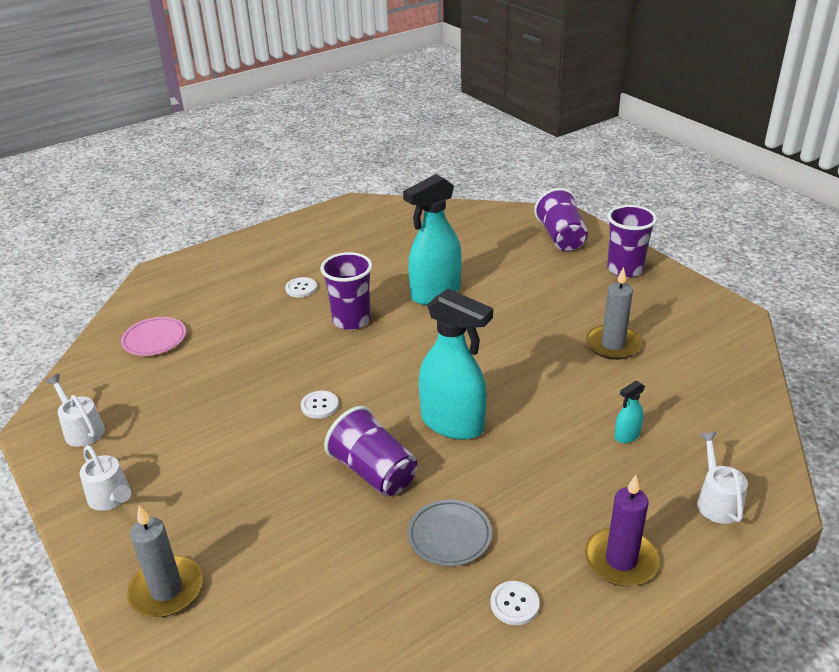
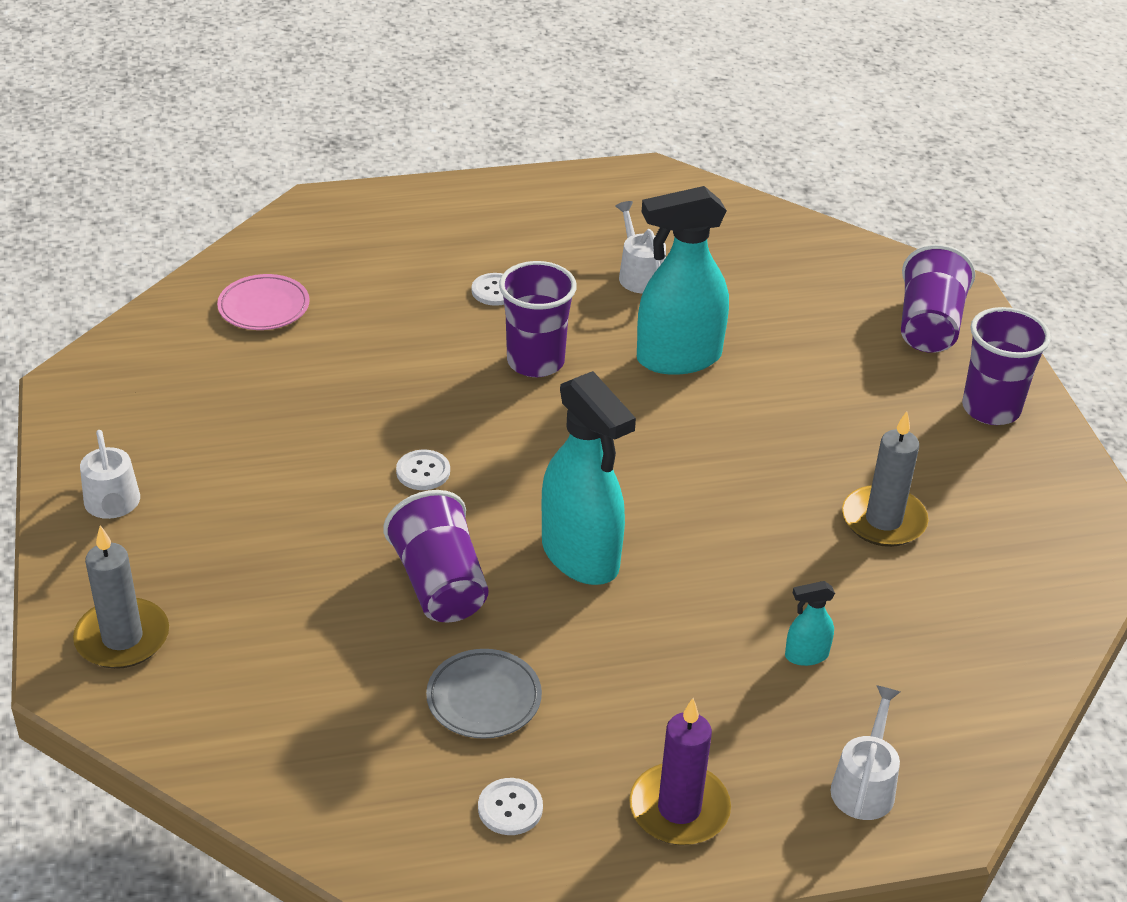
camera: 20 degrees right, 5 degrees up
white watering can [46,374,105,447] -> white watering can moved to [616,201,666,293]

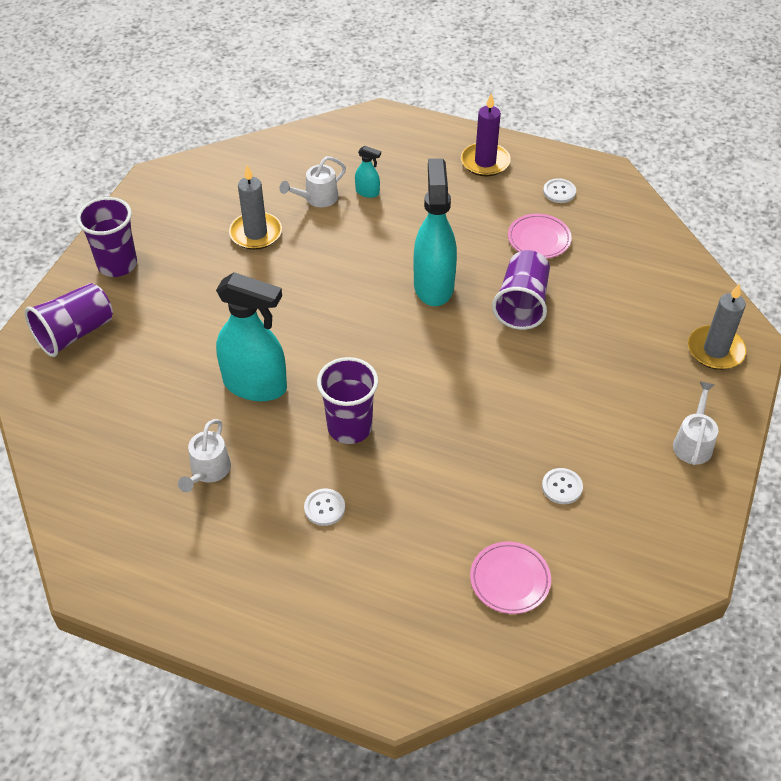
camera: 145 degrees left, 10 degrees up
white button [396,450,450,490] -> white button moved to [542,468,583,504]
grey plate [426,649,542,739] -> pink plate [508,214,572,258]
white watering can [831,685,900,820] -> white watering can moved to [280,156,346,207]

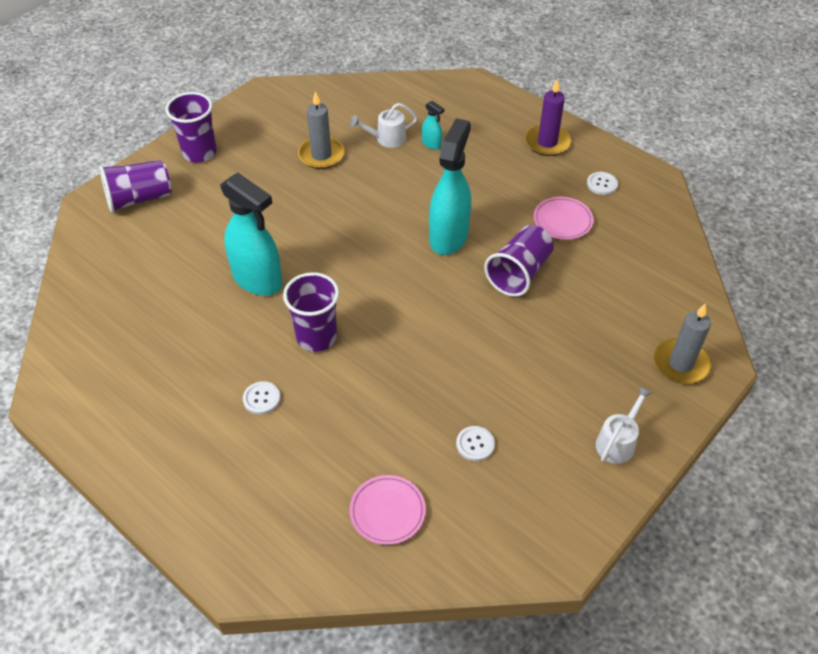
camera: 20 degrees right, 0 degrees up
white watering can [178,419,231,492] -> none

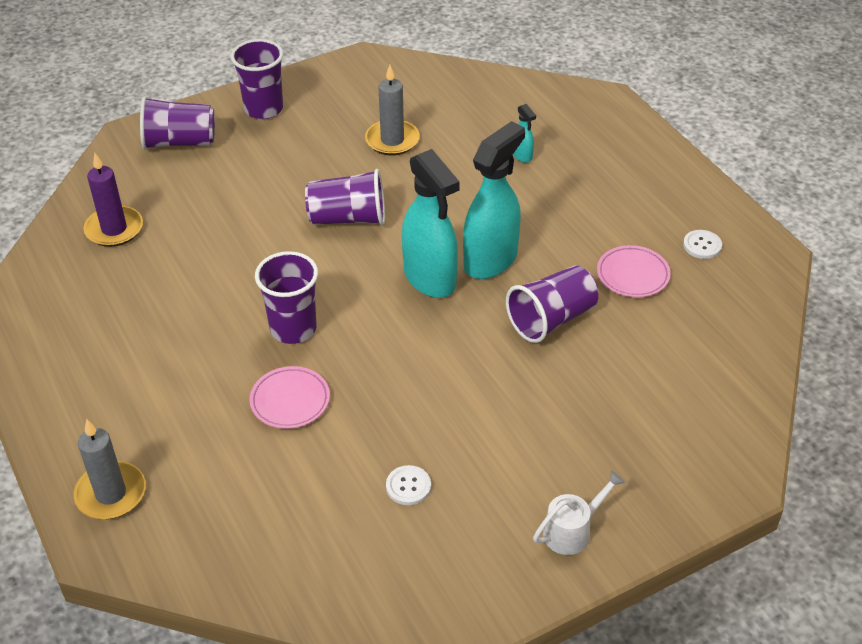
camera: 20 degrees right, 5 degrees down
turquoise spray bottle [220,173,282,296] -> turquoise spray bottle moved to [402,149,460,298]
white button [243,381,280,415] -> none
pink plate [349,475,426,545] -> pink plate moved to [250,366,330,429]
white watering can [350,103,418,148] -> none
purple candle [525,79,571,156] -> purple candle moved to [83,153,143,247]
grey candle [654,304,711,384] -> grey candle moved to [73,419,146,519]
none -> purple cup [305,169,385,225]

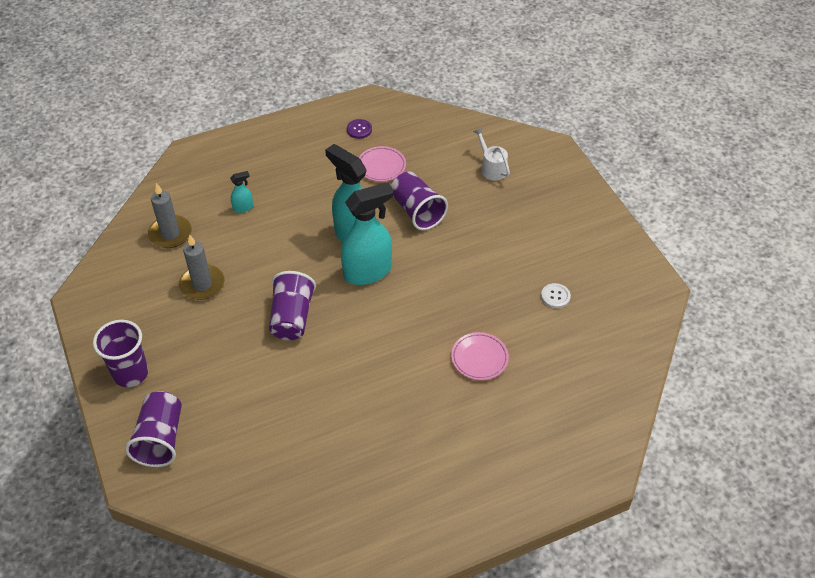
camera: 85 degrees left, 5 degrees up
grey candle [73,419,146,519] -> grey candle moved to [148,183,192,248]
purple candle [83,153,143,247] -> none
purple cup [255,251,318,344] -> none
white watering can [533,470,625,555] -> white watering can moved to [473,128,510,181]
white button [683,230,722,259] -> purple button [347,119,372,139]

